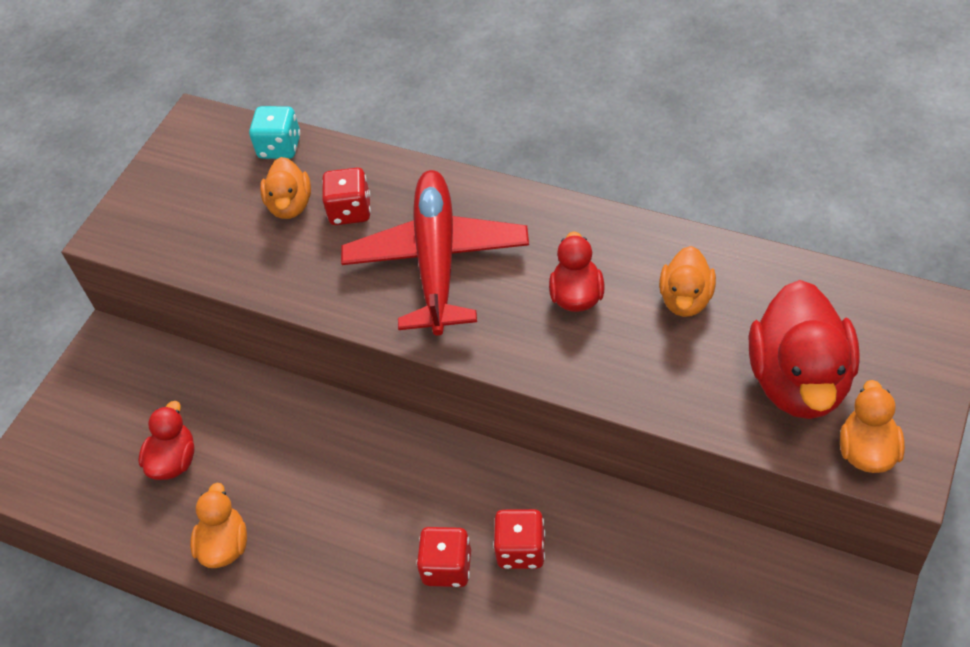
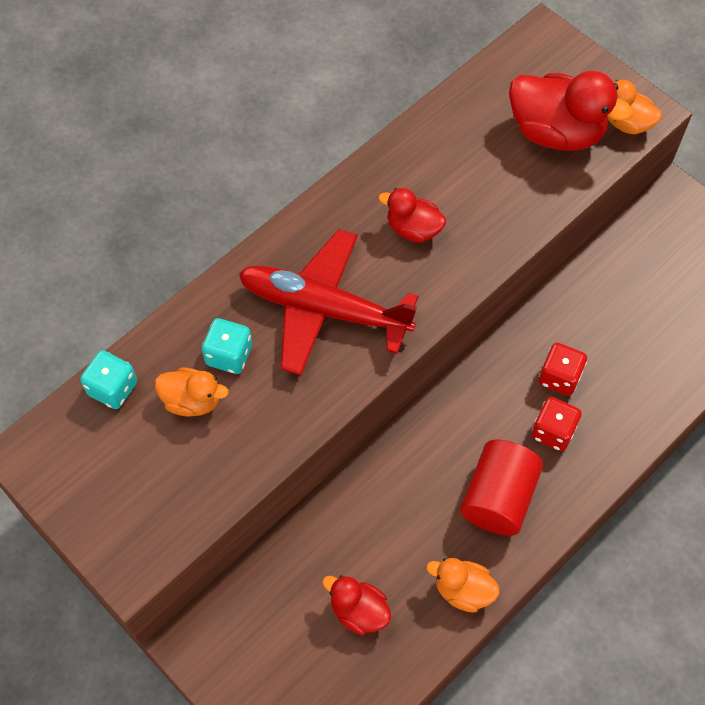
camera: 75 degrees left, 10 degrees up
red dice [322,168,371,225] -> turquoise dice [202,318,252,374]
orange duck [659,246,716,317] -> none
none -> red cylinder [460,440,543,536]

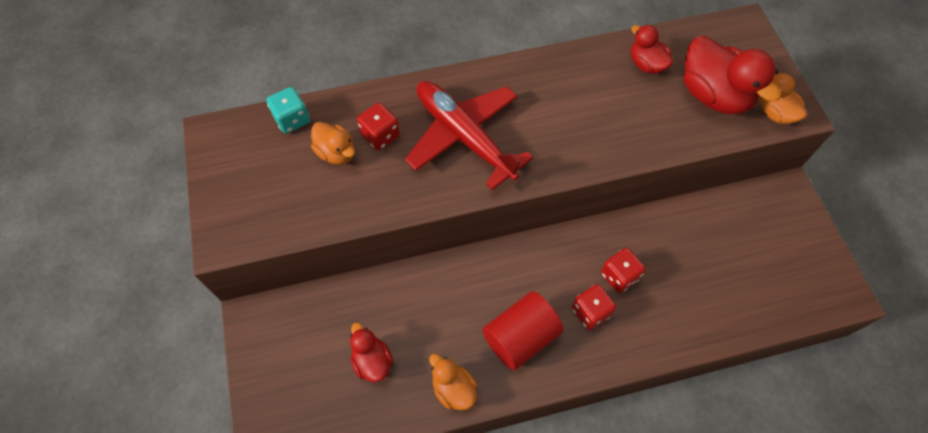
camera: 30 degrees right, 0 degrees up
turquoise dice [202,318,252,374] -> red dice [357,103,400,150]
red duck [378,188,446,243] -> red duck moved to [631,25,673,74]

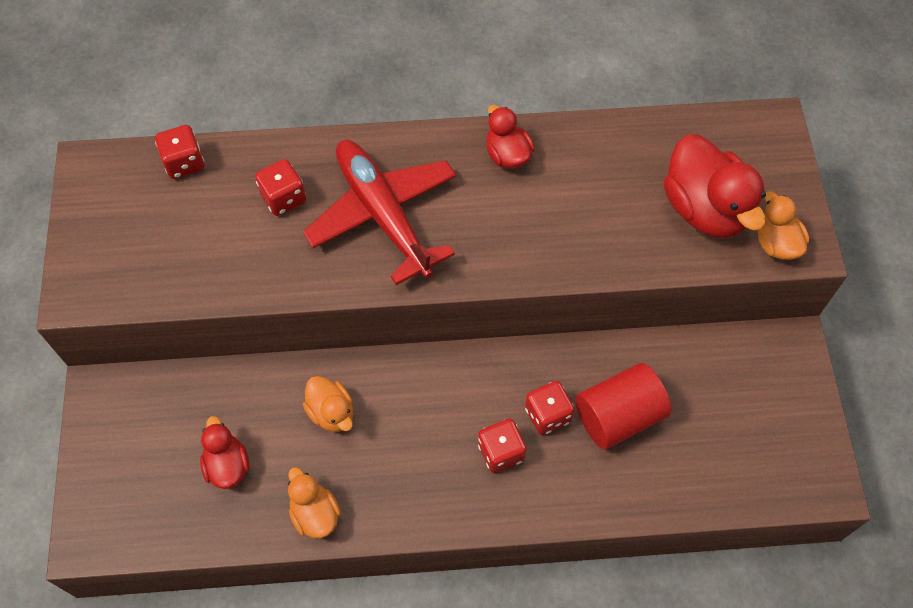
camera: 10 degrees right, 0 degrees up
turquoise dice [267,87,310,133] -> red dice [155,125,204,179]
orange duck [311,122,355,165] -> orange duck moved to [303,376,354,432]
red cylinder [482,291,563,370] -> red cylinder moved to [575,363,671,450]
red duck [631,25,673,74] -> red duck moved to [486,105,535,169]

